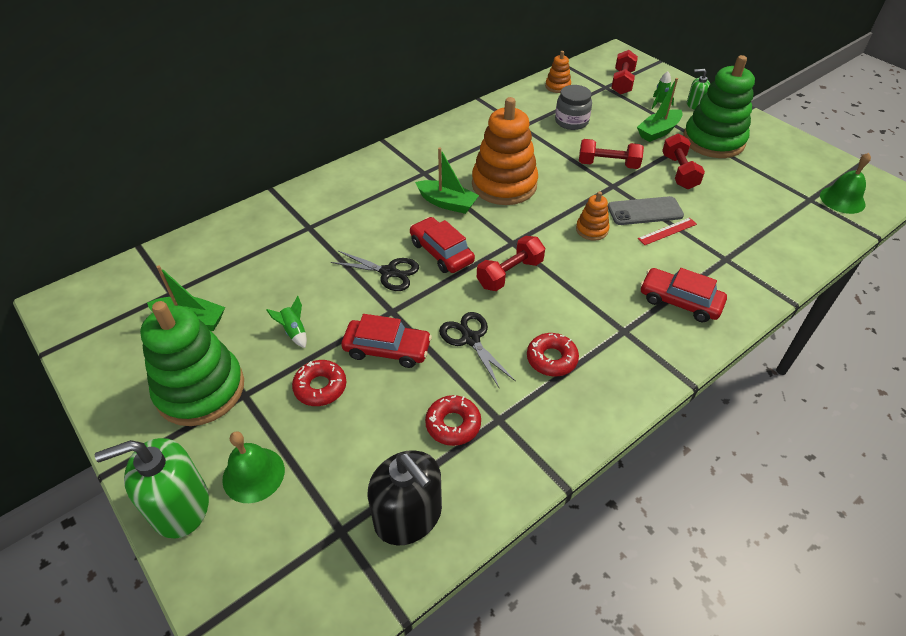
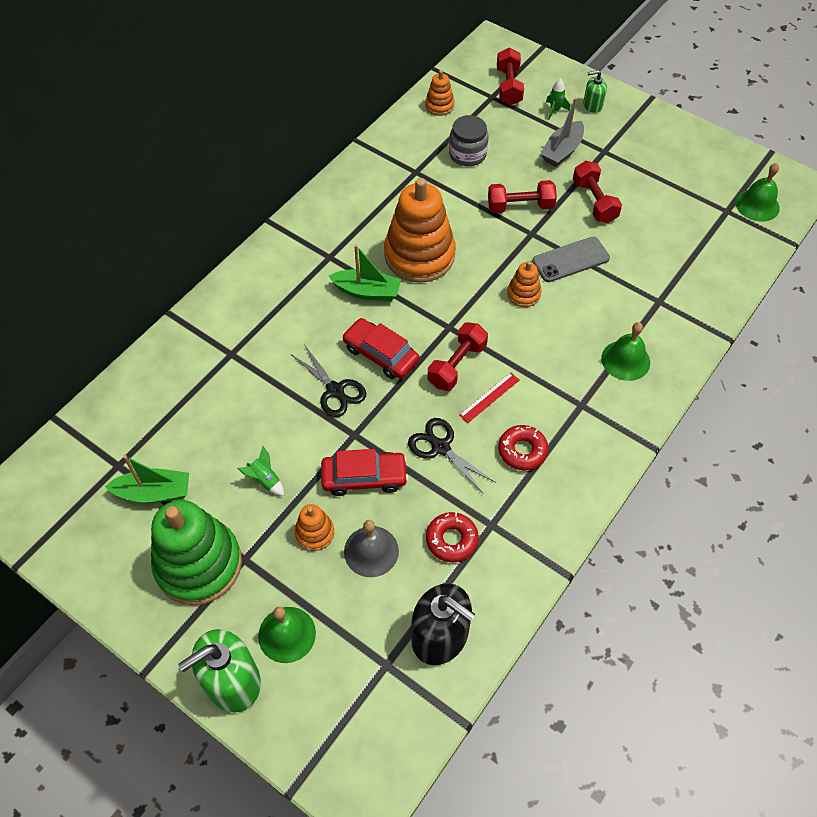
camera: 15 degrees left, 10 degrees up
red donut [292,360,346,406] -> orange stacking toy [295,504,334,551]
black scissors [330,251,419,291] -> black scissors turned 45 degrees clockwise [292,344,366,417]
green boat [637,78,683,142] -> grey boat [541,98,584,167]
red ruler [638,218,697,245] -> red ruler moved to [459,373,520,423]
red car [640,268,727,322] -> green bell [602,322,650,381]
green stacking toy [683,55,755,158] -> none
none -> grey bell [344,520,399,577]

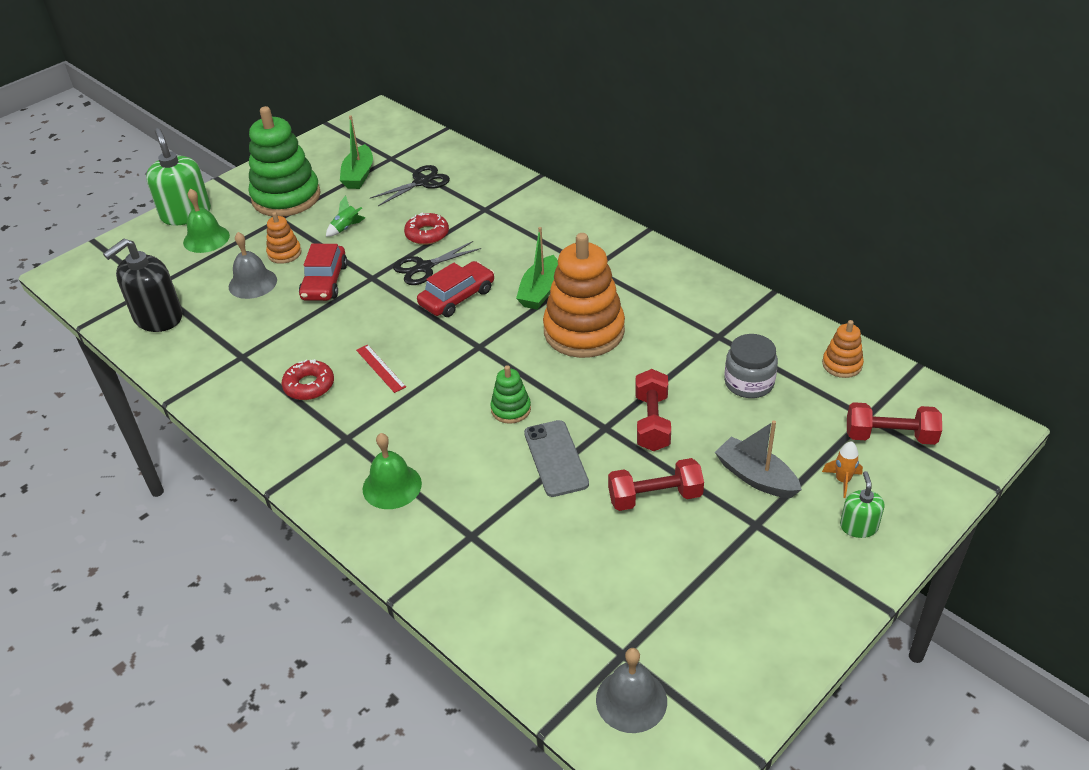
camera: 100 degrees right, 15 degrees down
black scissors [408,418,496,494] -> black scissors moved to [370,165,450,206]
red donut [426,512,479,562] -> red donut moved to [404,213,449,245]
red dumbbell [428,322,488,391] -> none
orange stacking toy [507,261,541,307] -> green stacking toy [490,365,531,424]
green rocket [546,79,570,120] -> orange rocket [822,441,863,498]
green bell [735,163,780,222] -> grey bell [596,648,667,733]

